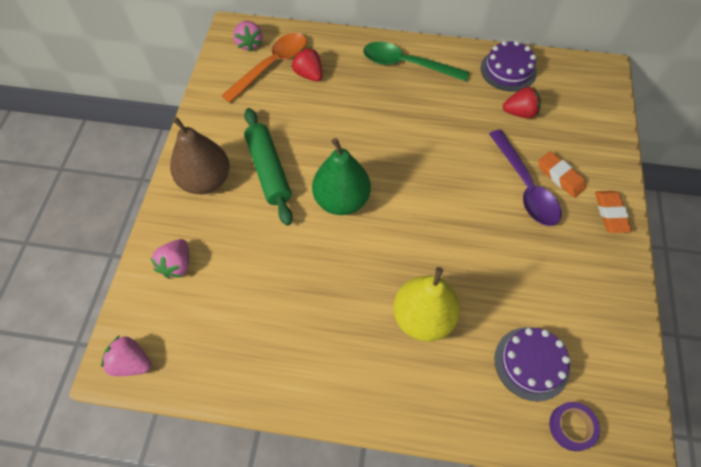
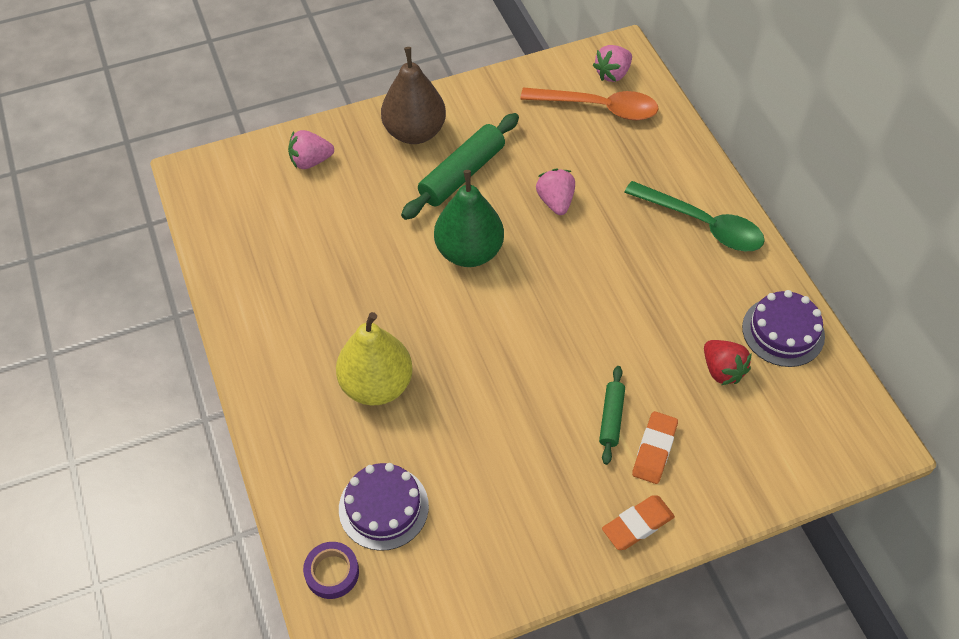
camera: 60 degrees right, 5 degrees down
pink strawberry [101,335,151,376] -> pink strawberry moved to [536,169,575,215]
red strawberry [291,47,322,81] -> none
green spoon [363,42,469,81] -> green spoon turned 135 degrees clockwise [624,181,765,251]
purple spoon [489,129,562,226] -> green rolling pin [599,366,625,465]

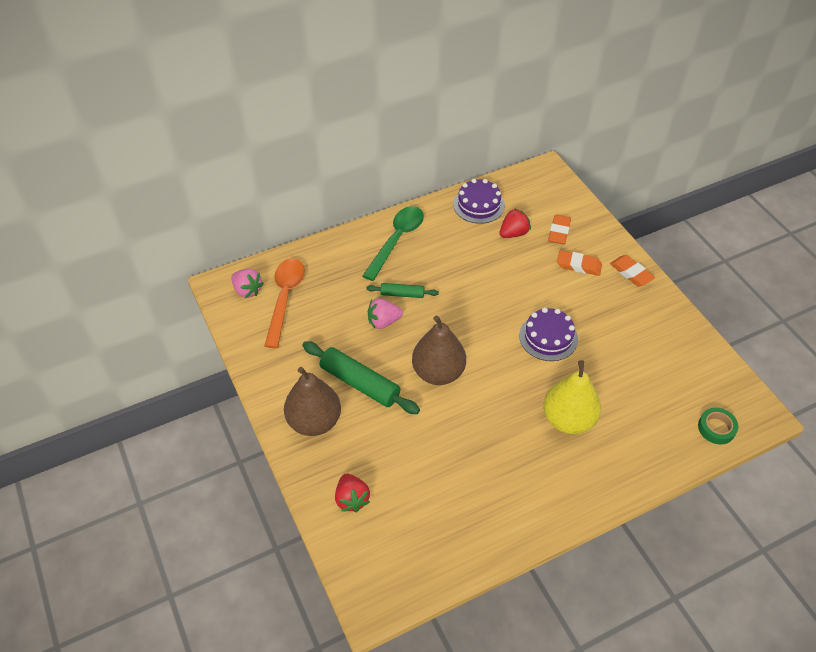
camera: 95 degrees left, 5 degrees down
pink strawberry [288,130,334,169] -> red strawberry [335,473,370,512]
purple tape [303,542,359,599] -> green tape [698,408,738,445]
purple cake [339,463,429,551] -> purple cake moved to [519,308,578,361]
green pear [434,170,504,267] -> brown pear [412,316,466,385]
green rolling pin [599,366,625,465] -> green rolling pin moved to [366,283,439,298]
none -> orange eraser [548,215,571,245]

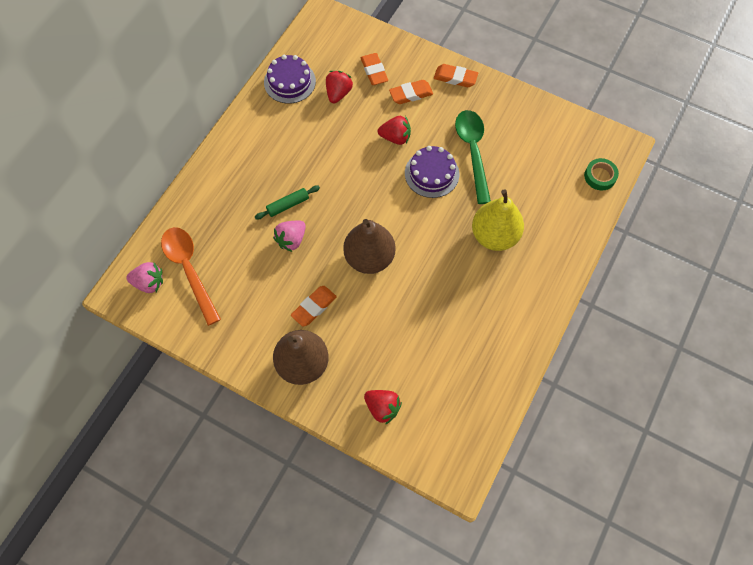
camera: 35 degrees left, 15 degrees up
green rolling pin [302,341,420,414] -> orange eraser [291,286,337,327]
green spoon [363,206,424,281] -> green spoon moved to [455,110,491,204]
none -> red strawberry [378,116,411,145]

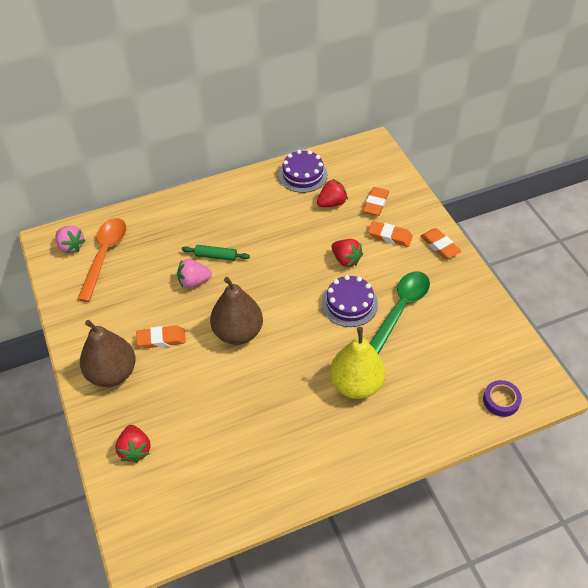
camera: 40 degrees right, 15 degrees down
green tape [584,158,619,190] -> purple tape [483,380,522,417]

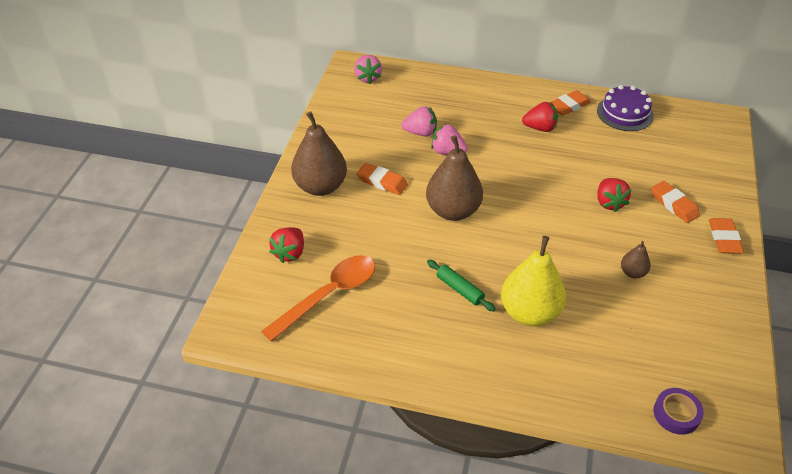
camera: 35 degrees right, 5 degrees down
orange spoon [77,218,126,302] -> orange spoon moved to [262,255,375,342]
green rolling pin [182,245,250,261] -> green rolling pin moved to [427,260,496,312]
red strawberry [317,179,348,207] -> red strawberry moved to [522,102,558,132]
purple cake [321,275,378,327] -> none
orange eraser [363,187,389,216] -> orange eraser moved to [549,90,591,116]
green spoon [369,271,430,354] -> brown pear [621,241,651,278]
none -> pink strawberry [402,106,437,137]

